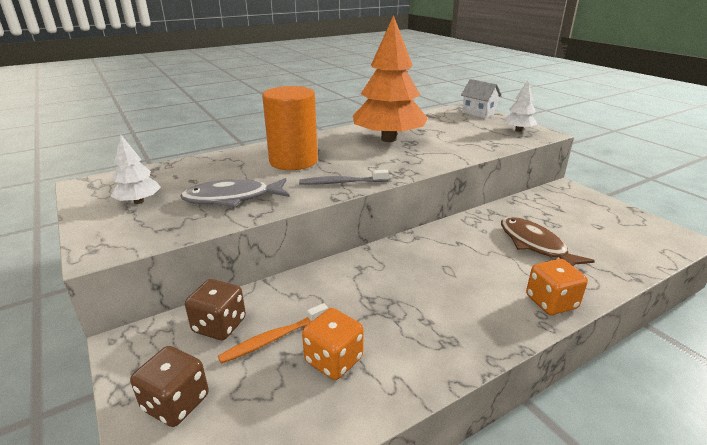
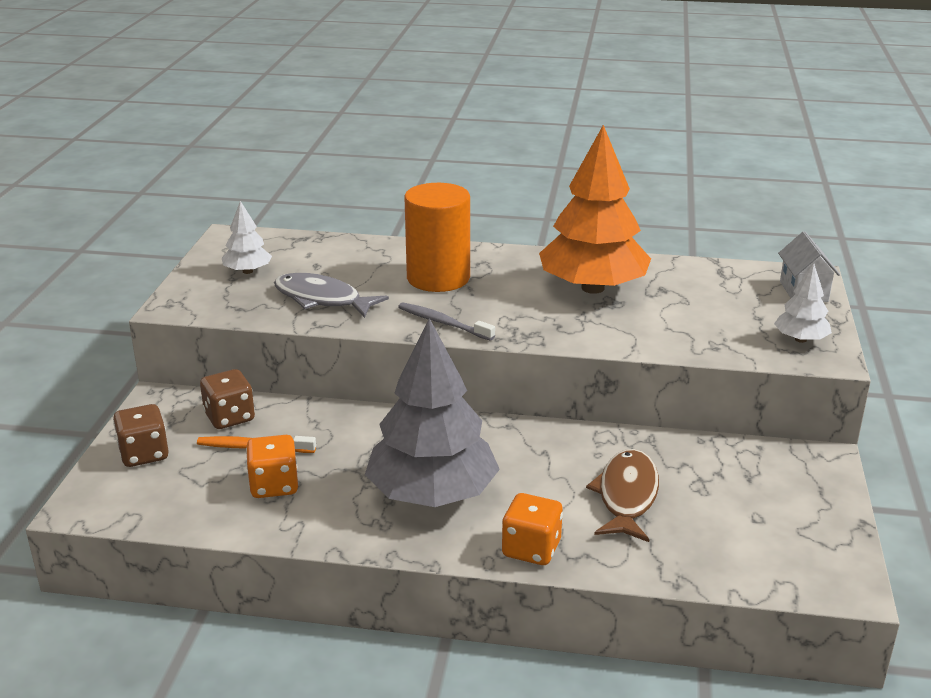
camera: 40 degrees right, 0 degrees up
none -> grey tree [365,318,500,507]

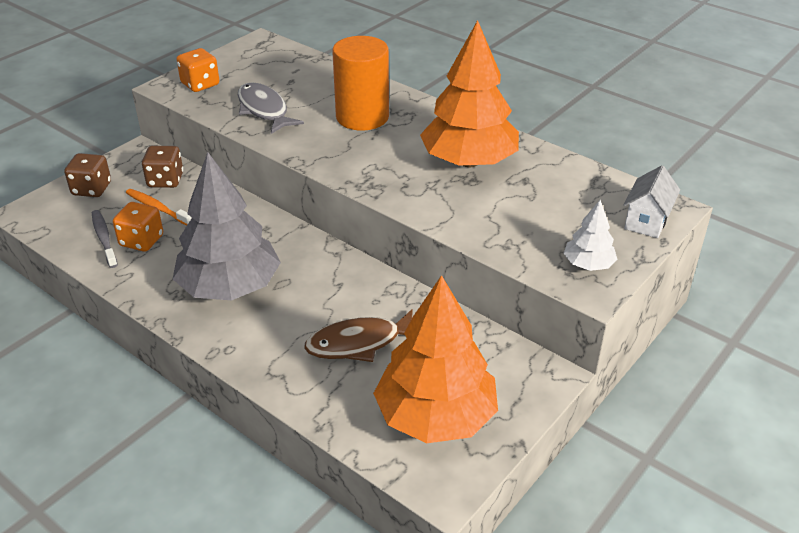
camera: 30 degrees right, 10 degrees up
white tree [222,201,272,274] -> none
grey toothbrush [398,302,495,341] -> grey toothbrush moved to [92,210,118,268]
orange dice [502,493,563,565] -> orange dice moved to [176,48,219,92]
brown fish [586,449,659,542] -> brown fish turned 150 degrees counterclockwise [304,309,413,362]
none -> orange tree [373,275,498,443]

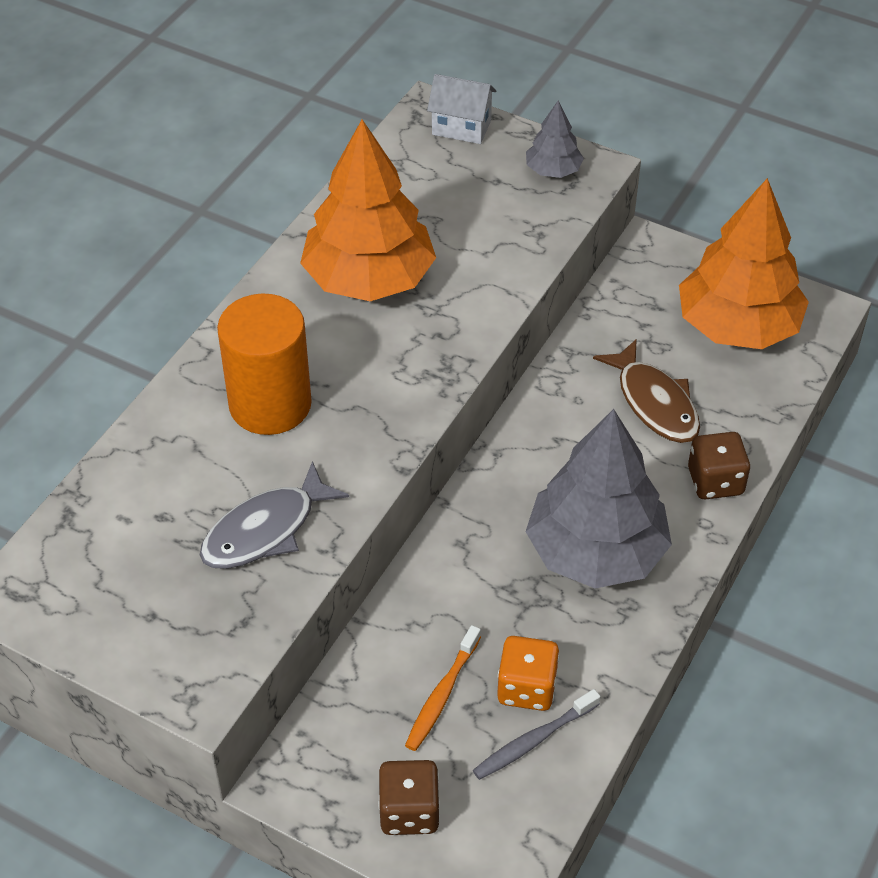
camera: 100 degrees left, 10 degrees up
brown dice [142,146,183,188] -> brown dice moved to [688,432,750,499]
orange dice [176,48,219,92] -> none
white tree [563,200,617,271] -> grey tree [526,101,584,178]

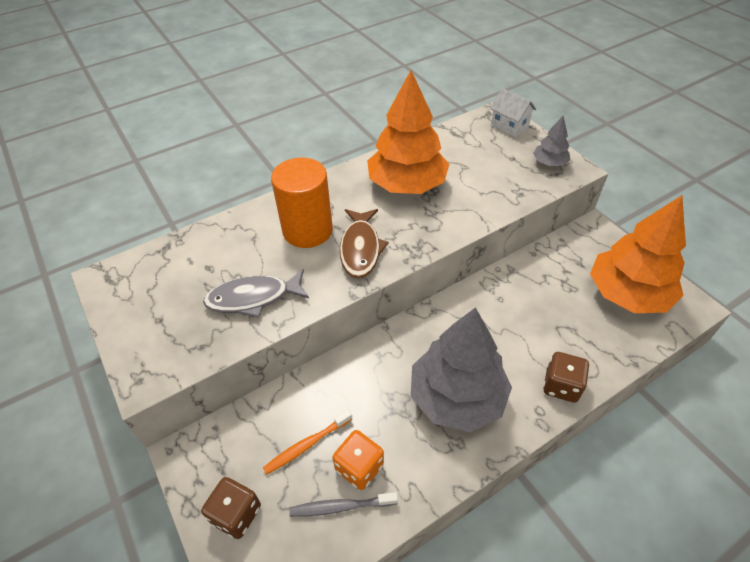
camera: 30 degrees right, 0 degrees up
brown fish [593,339,700,443] -> brown fish moved to [340,209,389,278]

